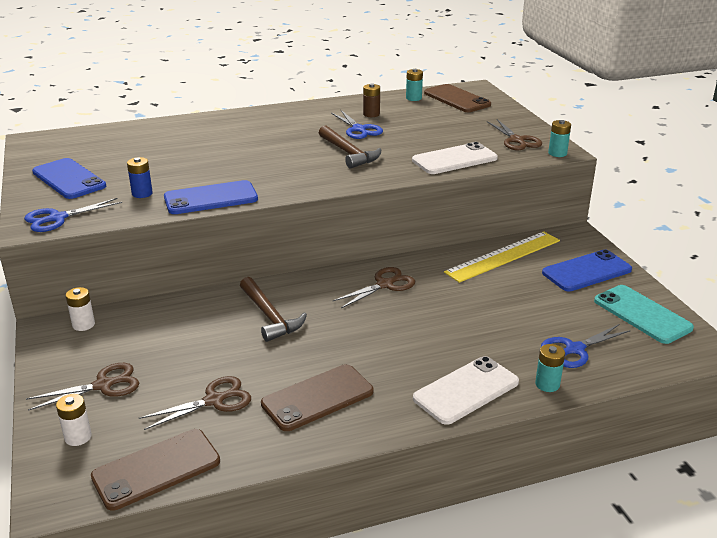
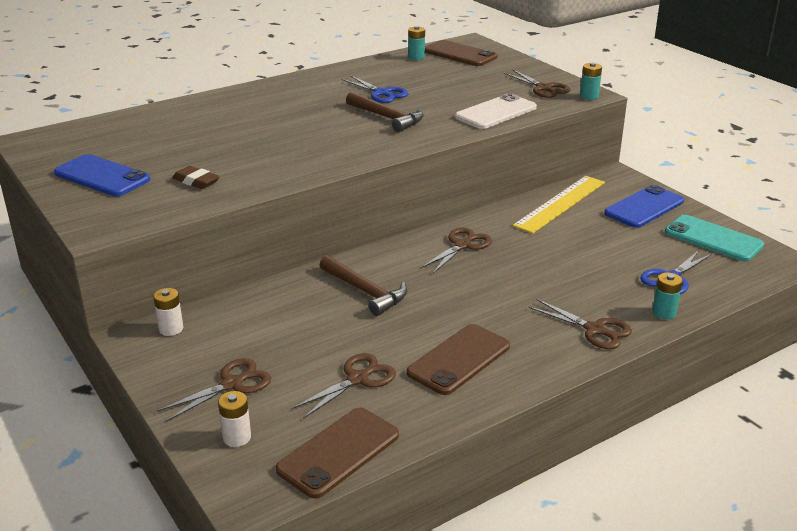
camera: 15 degrees left, 0 degrees up
blue scissors [24,198,122,232] -> none
blue battery [127,157,153,198] -> brown eraser [173,166,220,189]
blue phone [164,180,258,214] -> none
brown battery [363,84,380,117] -> none
white phone [413,356,519,425] -> brown scissors [528,299,632,349]

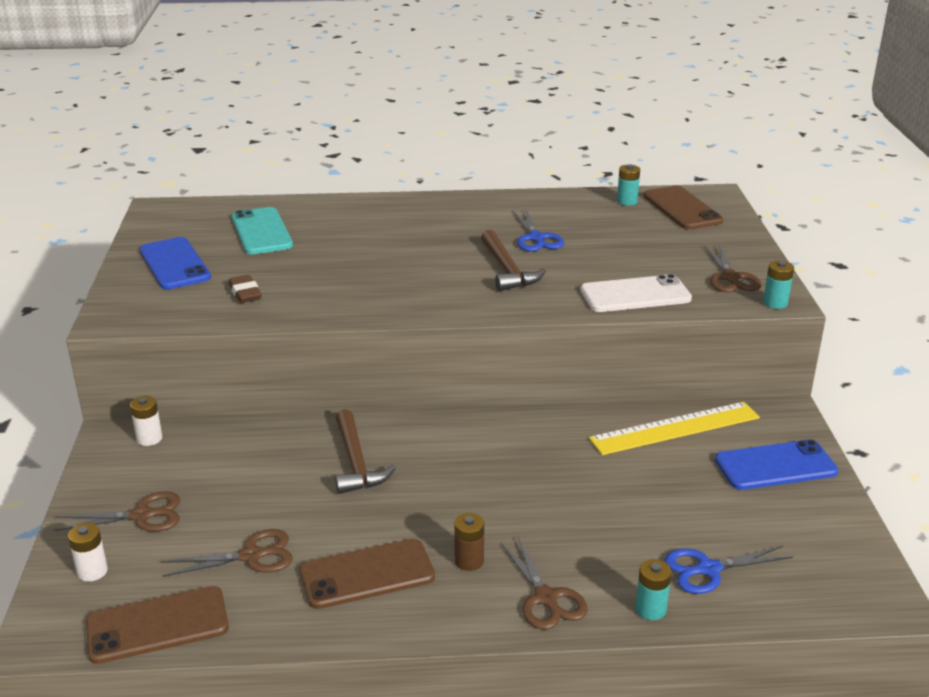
camera: 30 degrees right, 0 degrees up
brown scissors [421,227,492,273] -> none
turquoise phone [665,215,764,261] -> turquoise phone moved to [232,207,293,255]
none -> brown battery [454,513,484,571]

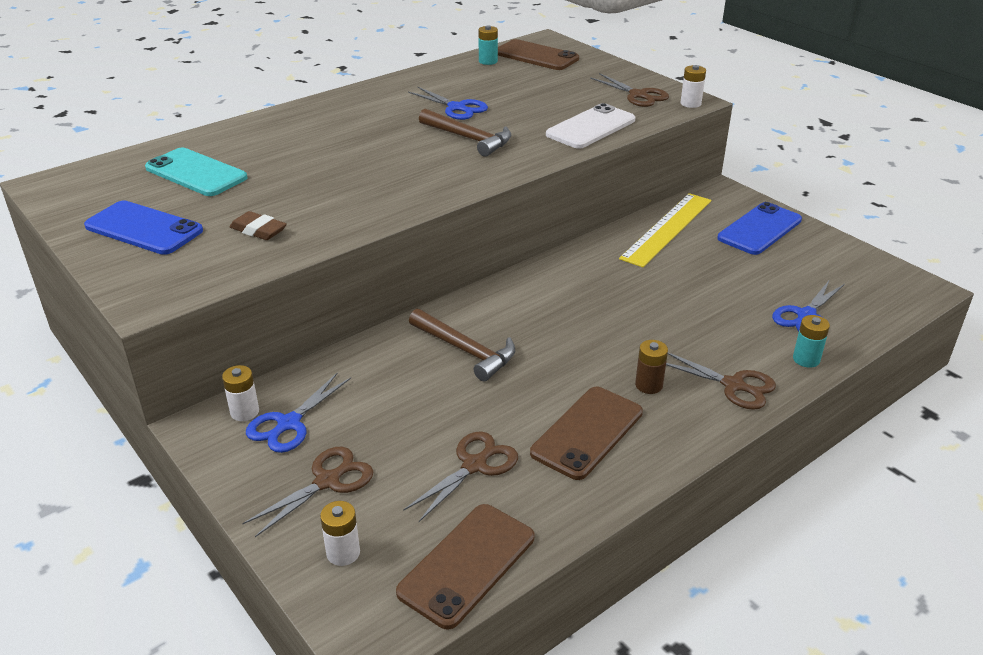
camera: 35 degrees left, 5 degrees up
turquoise battery [763,260,794,309] -> white battery [680,65,706,108]
none -> blue scissors [246,372,351,453]

